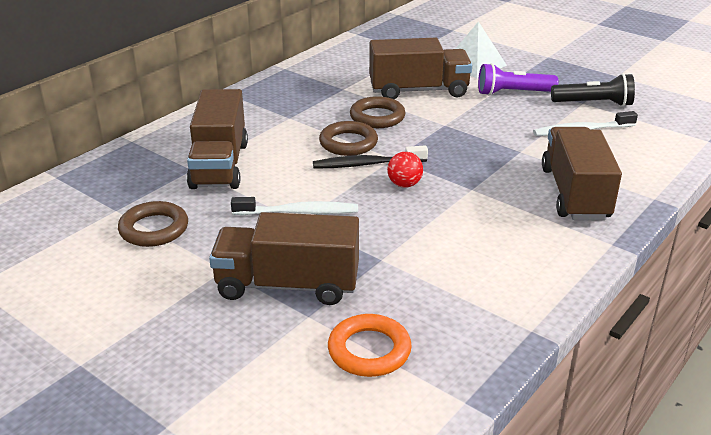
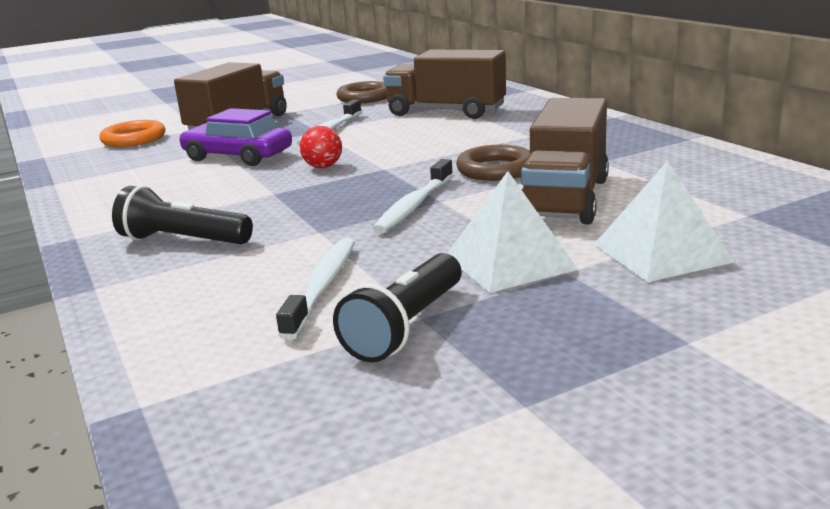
camera: 115 degrees right, 10 degrees down
black toothbrush [313,146,428,168] -> none
brown ring [319,121,378,156] -> none
purple flashlight [478,63,558,96] -> white pyramid [447,171,578,293]
brown truck [542,127,622,220] -> black flashlight [112,185,253,244]
none -> purple car [179,108,292,166]
none -> white toothbrush [372,159,453,234]

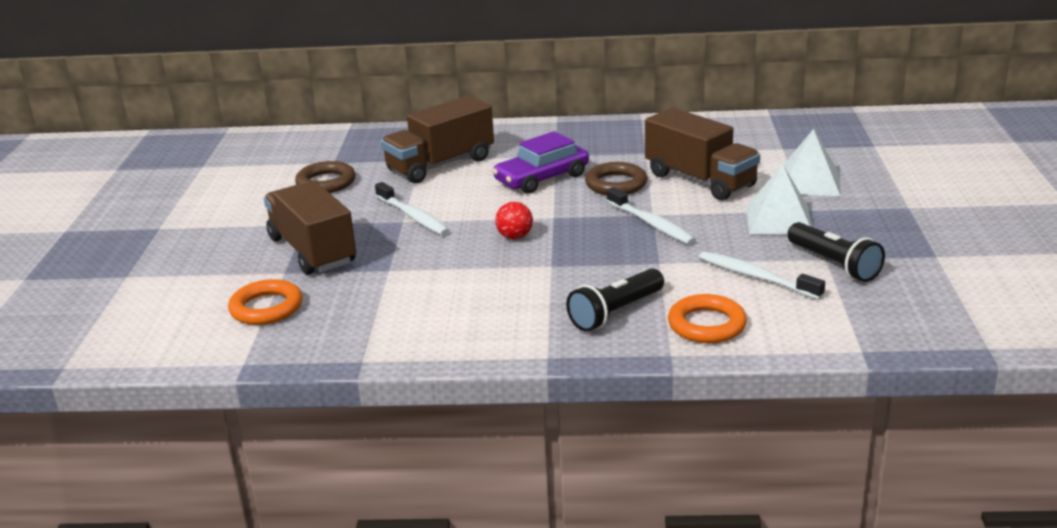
camera: 60 degrees left, 5 degrees up
purple car [179,108,292,166] -> purple car moved to [492,131,589,194]
none -> orange ring [668,294,747,343]

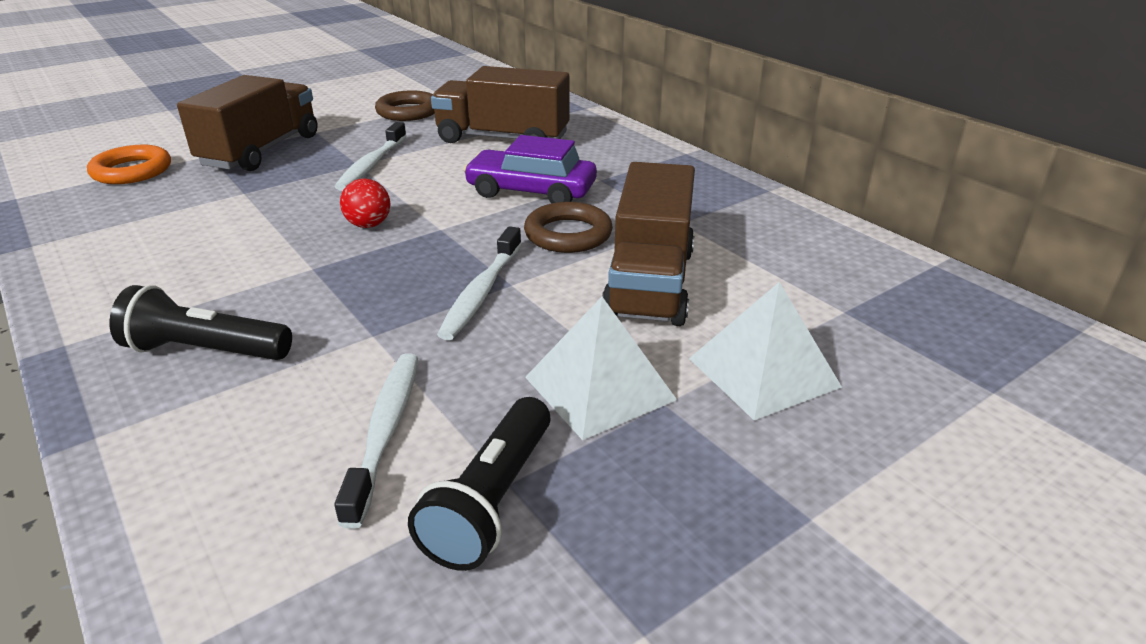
camera: 50 degrees right, 5 degrees up
orange ring [668,294,747,343] -> none

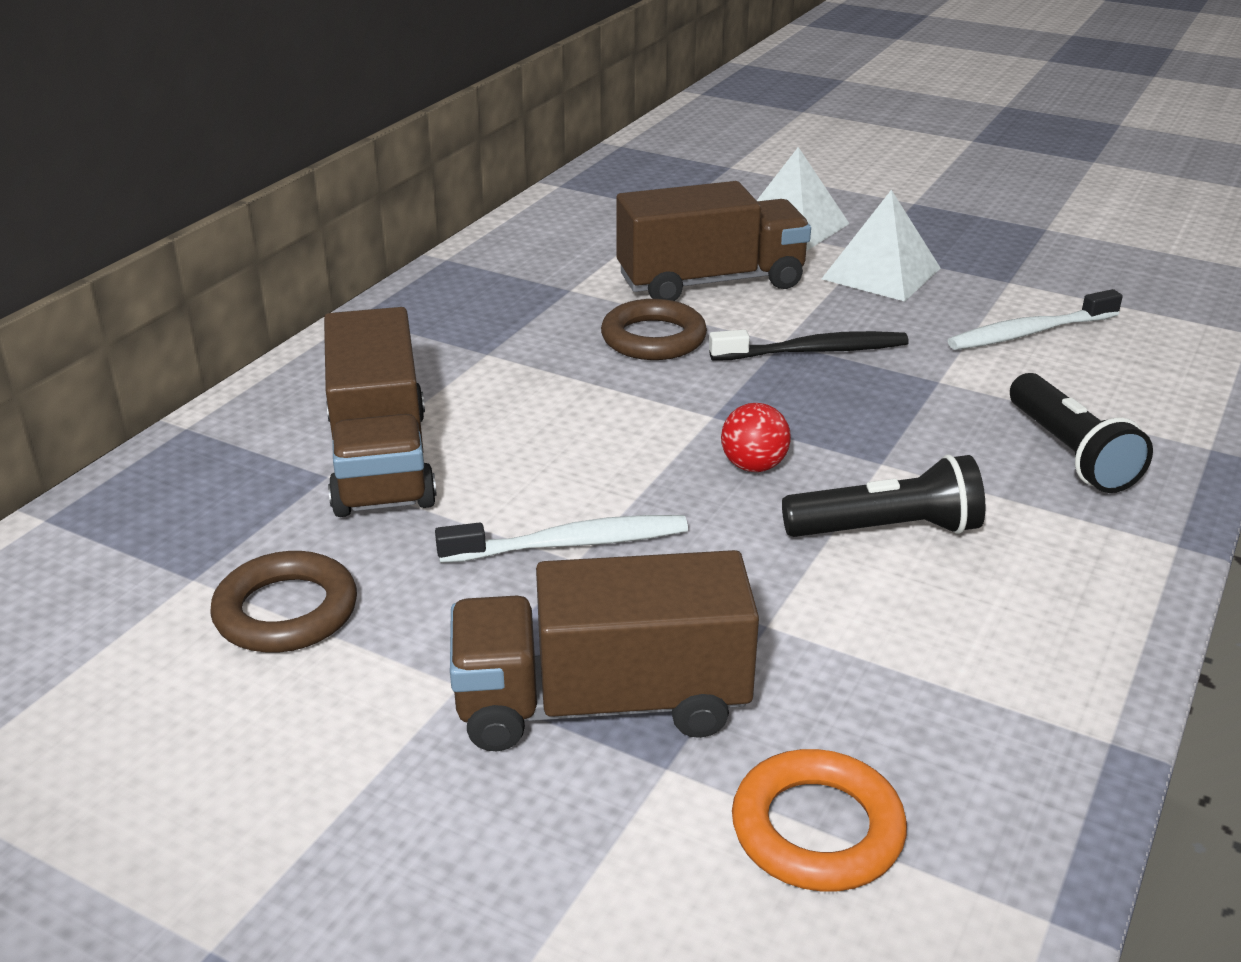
camera: 115 degrees left, 0 degrees up
black flashlight [408,397,551,571] -> black flashlight moved to [782,455,985,537]
white toothbrush [437,226,522,340] -> black toothbrush [709,330,909,361]
purple car [463,135,597,203] -> none

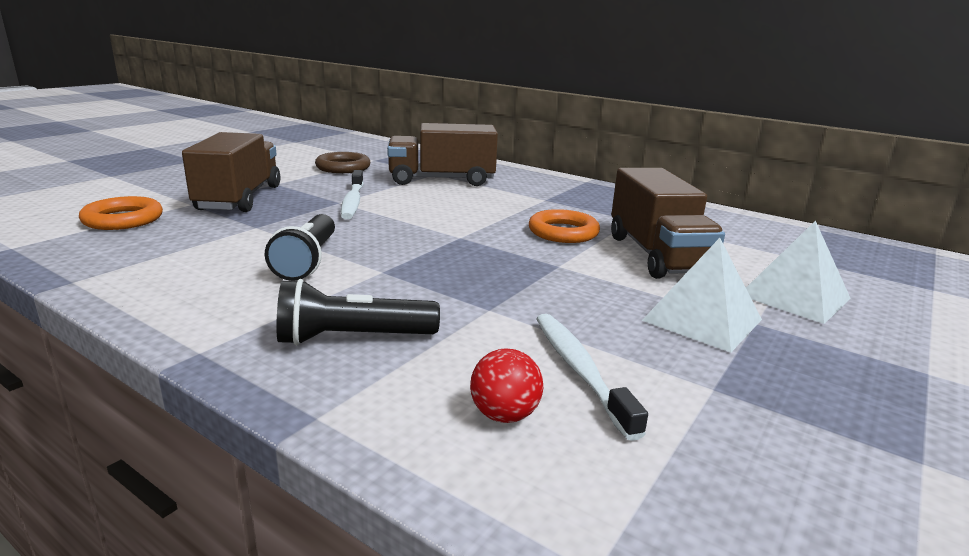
camera: 95 degrees right, 10 degrees down
brown ring [601,299,707,360] -> orange ring [529,209,600,243]
black toothbrush [709,330,909,361] -> none
red ball [721,403,791,472] -> red ball moved to [470,349,543,423]

